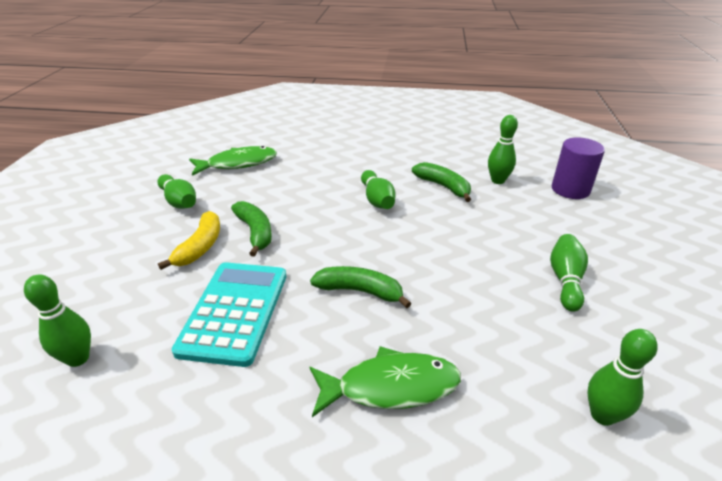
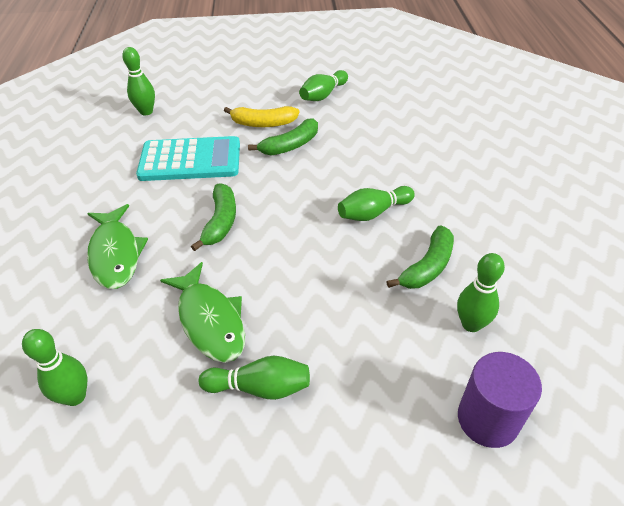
camera: 80 degrees right, 10 degrees up
green fish [189,146,277,176] -> green fish moved to [160,262,245,363]

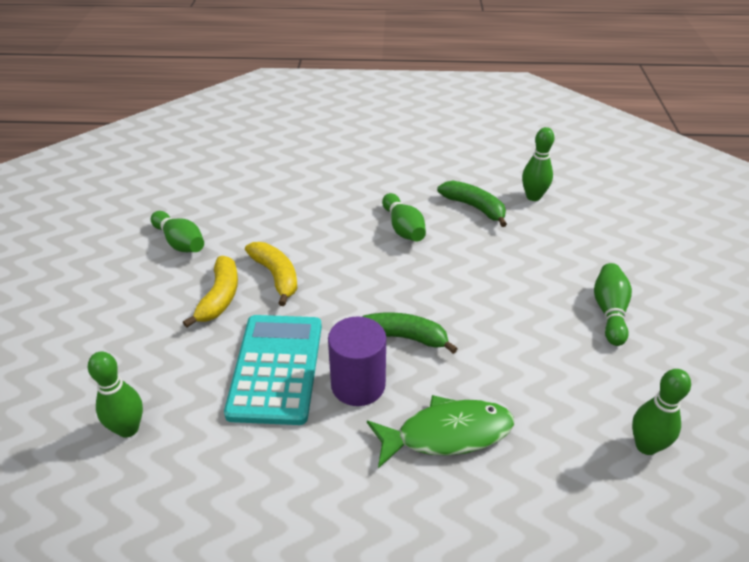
camera: 85 degrees left, 5 degrees down
green fish [160,262,245,363] -> none
green banana [248,118,318,155] -> yellow banana [245,242,297,306]
purple cylinder [458,352,542,448] -> purple cylinder moved to [328,316,386,406]

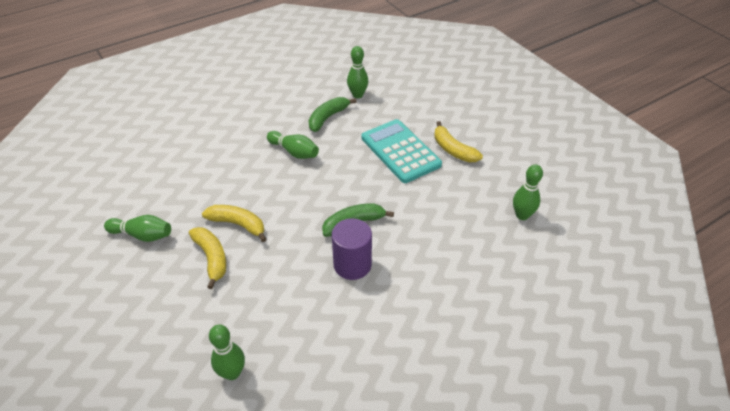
camera: 35 degrees left, 5 degrees up
turquoise calculator [224,315,322,425] -> turquoise calculator moved to [361,119,442,183]
green fish [367,395,514,468] -> none
green banana [438,181,507,227] -> green banana turned 60 degrees counterclockwise [309,97,357,132]
green bowling pin [594,263,632,346] -> yellow banana [434,121,483,162]

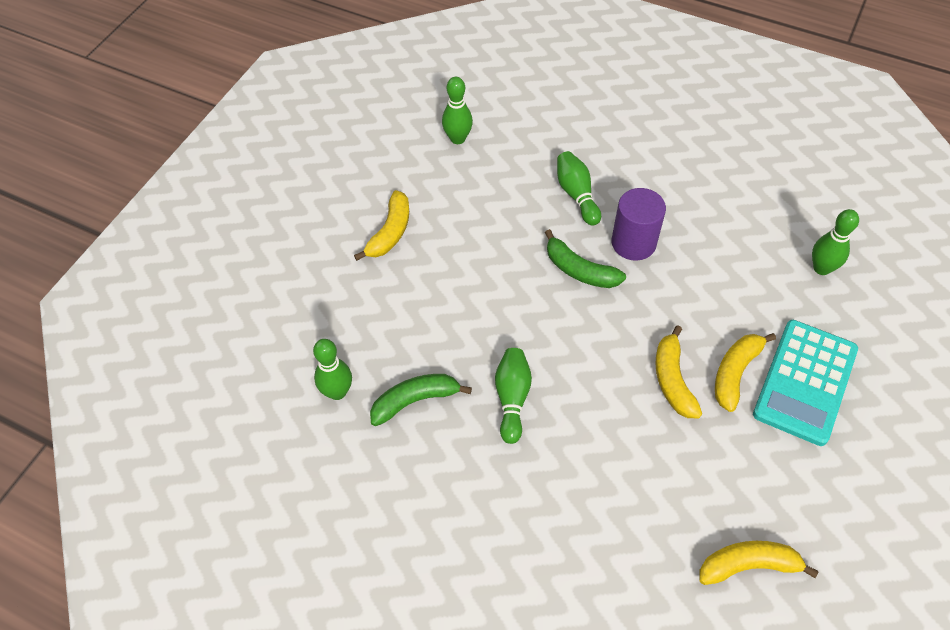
camera: 120 degrees left, 10 degrees up
green bowling pin [104,215,171,242] -> green bowling pin moved to [557,151,601,226]
green banana [309,97,357,132] -> green banana turned 150 degrees clockwise [370,374,472,426]
turquoise calculator [361,119,442,183] -> turquoise calculator moved to [753,320,858,446]
none -> yellow banana [699,541,819,585]

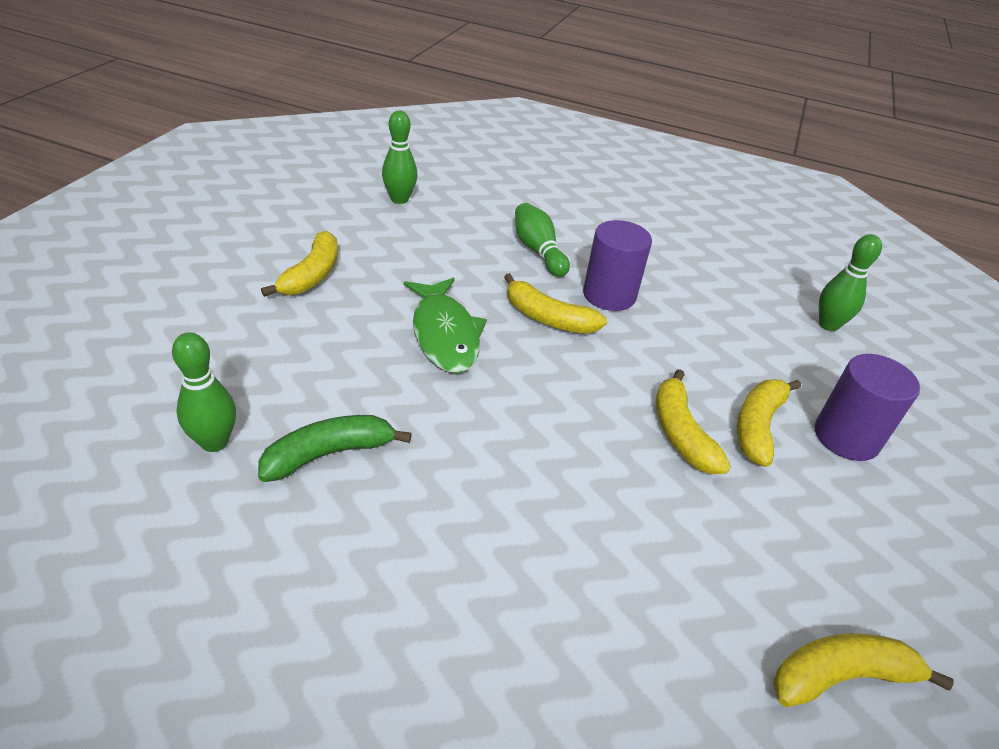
camera: 10 degrees left, 15 degrees down
green bowling pin [495,348,532,444] -> none
green banana [545,229,626,288] -> yellow banana [504,273,607,334]
turquoise calculator [753,320,858,446] -> purple cylinder [815,354,920,461]
none -> green fish [404,278,487,373]

